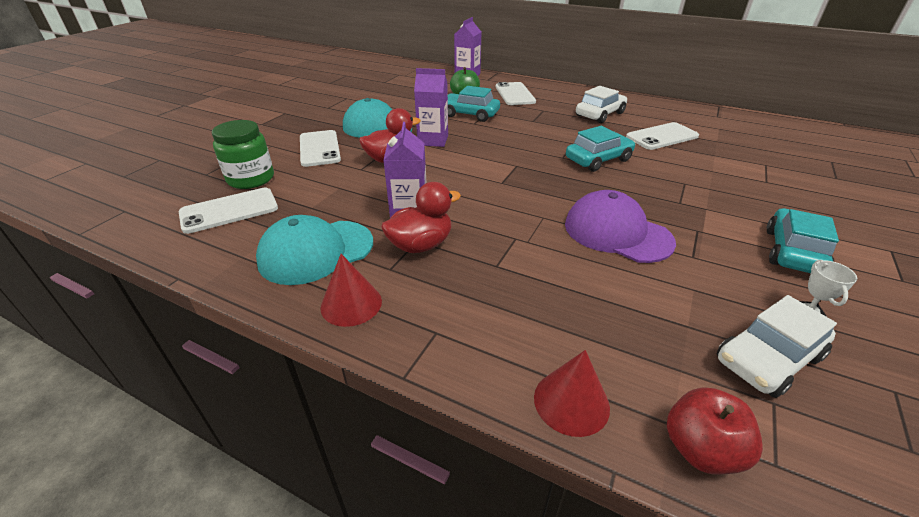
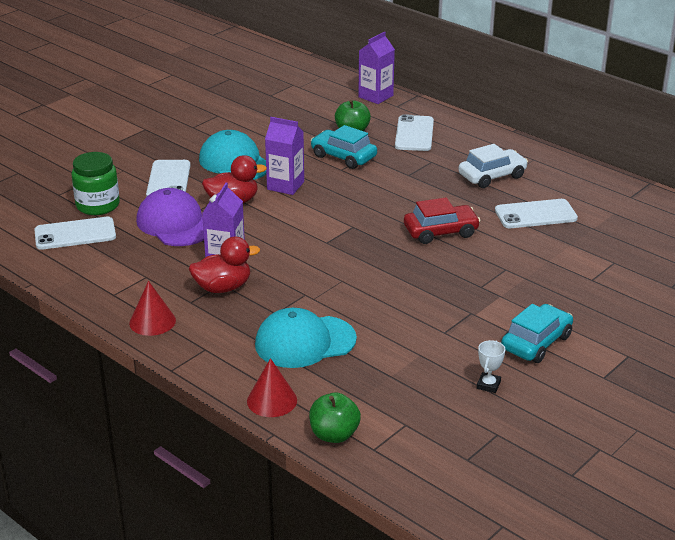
camera: 15 degrees right, 5 degrees down
turquoise cap [256,215,373,285] -> turquoise cap moved to [255,308,357,368]
purple cap [565,190,676,263] -> purple cap moved to [136,188,204,246]
turquoise car [566,126,635,172] -> red car [404,198,481,244]
red apple [667,387,763,475] -> green apple [309,393,361,443]
white car [717,295,837,398] -> none

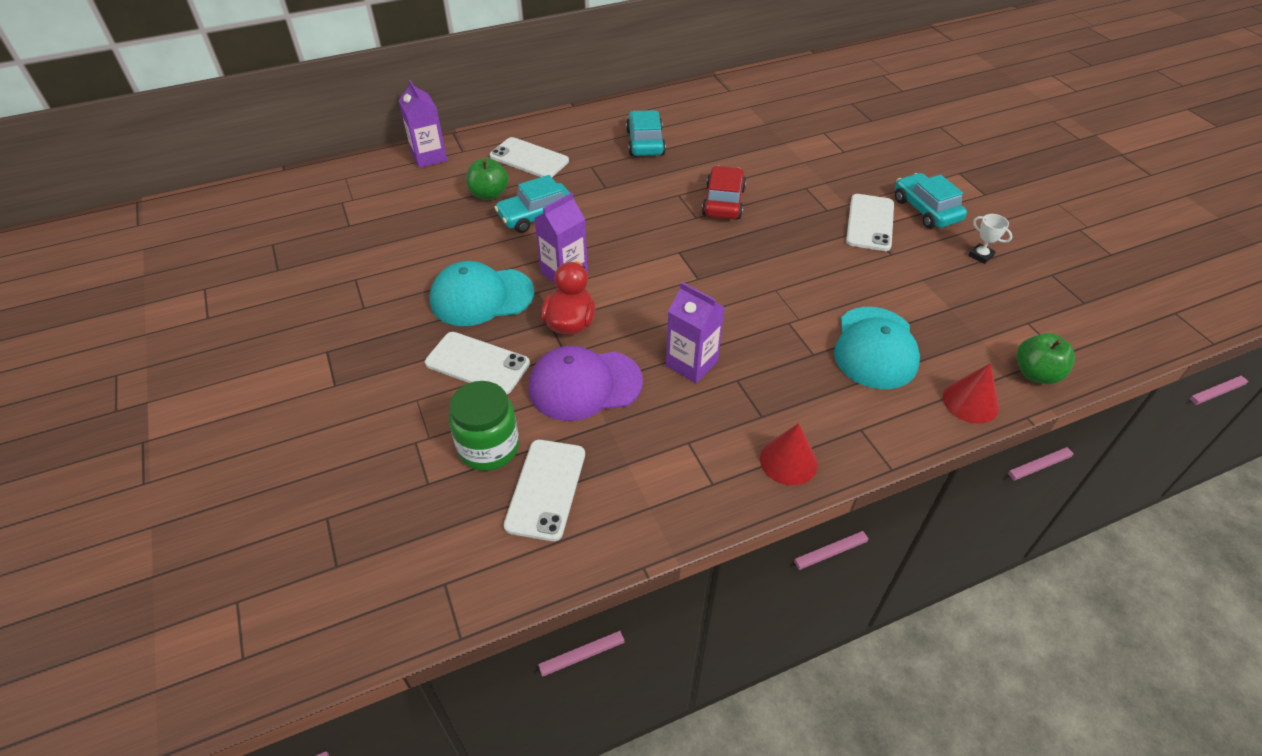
camera: 65 degrees left, 15 degrees up
red duck [189,236,260,293] -> none
white car [458,144,528,188] -> turquoise car [626,110,666,156]
white phone [495,199,578,228] -> white phone moved to [846,194,894,251]

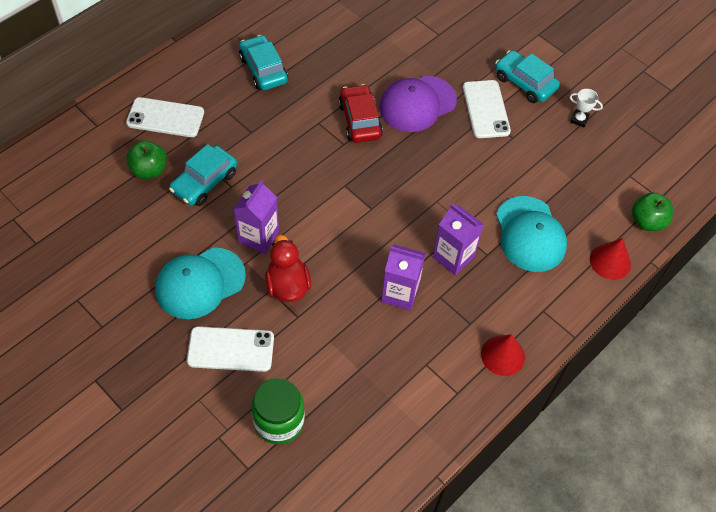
camera: 25 degrees left, 10 degrees up
purple carton [398,80,447,168] -> purple carton moved to [433,204,484,275]
white phone [504,440,585,541] -> none
purple cap [529,346,643,421] -> purple cap moved to [379,76,457,132]

